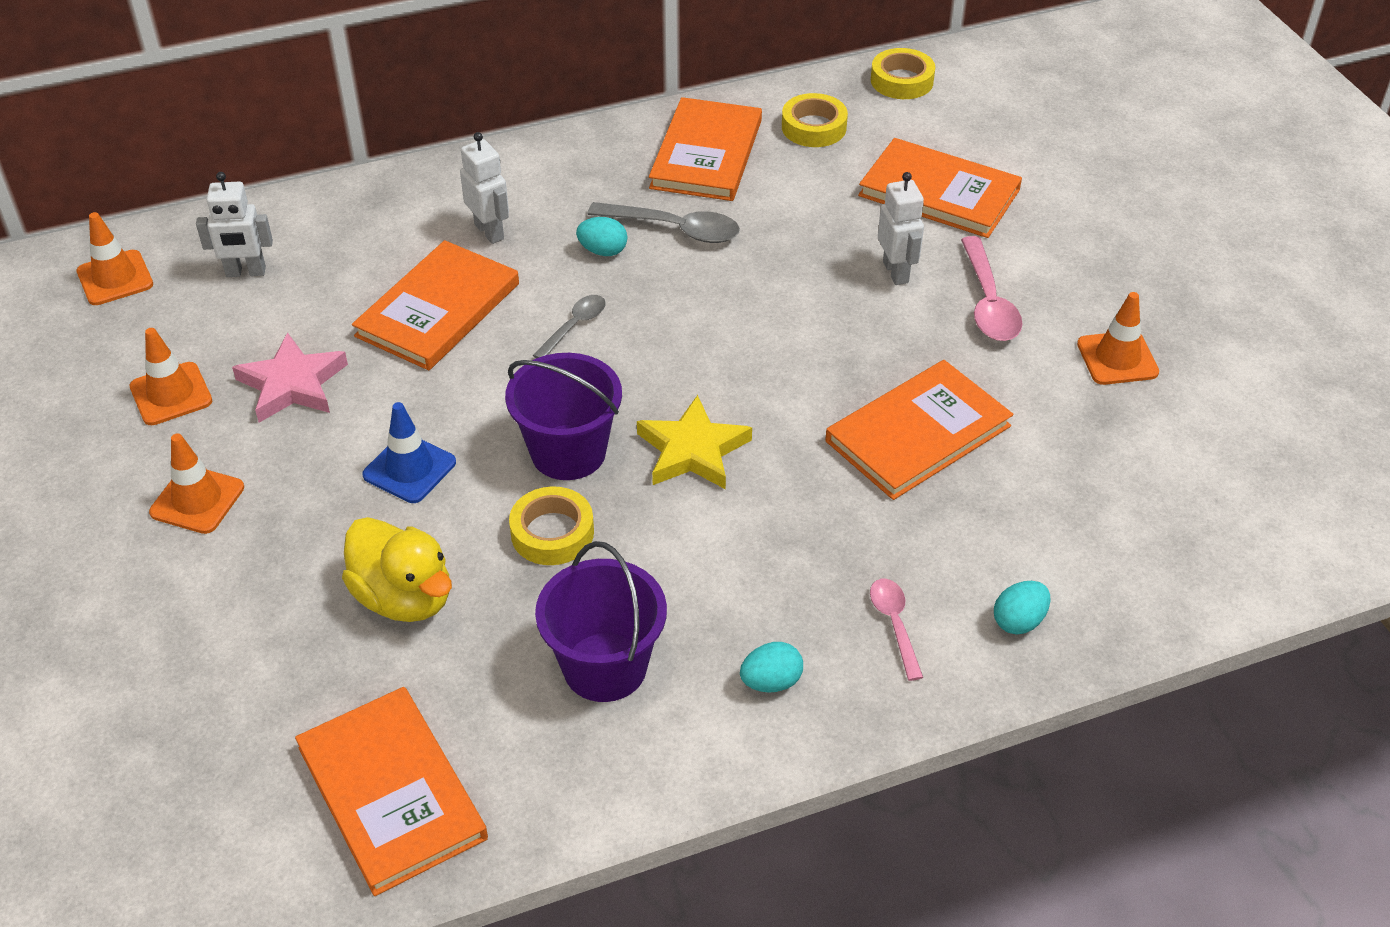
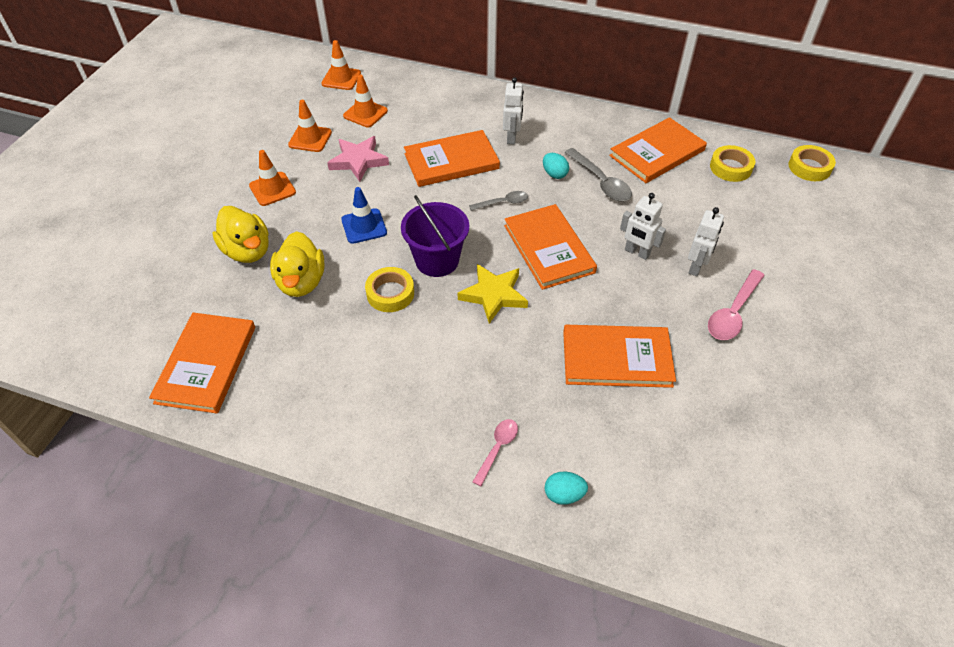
camera: 40 degrees right, 5 degrees up
white robot [196,172,273,277] -> white robot moved to [620,193,666,260]
purple bucket [535,541,667,702] -> none
turquoise egg [740,642,803,693] -> none
orange book [858,138,1022,238] -> orange book moved to [504,204,597,290]
orange traffic cone [1077,292,1159,385] -> orange traffic cone moved to [343,75,388,127]
none -> yellow duck [213,206,269,263]

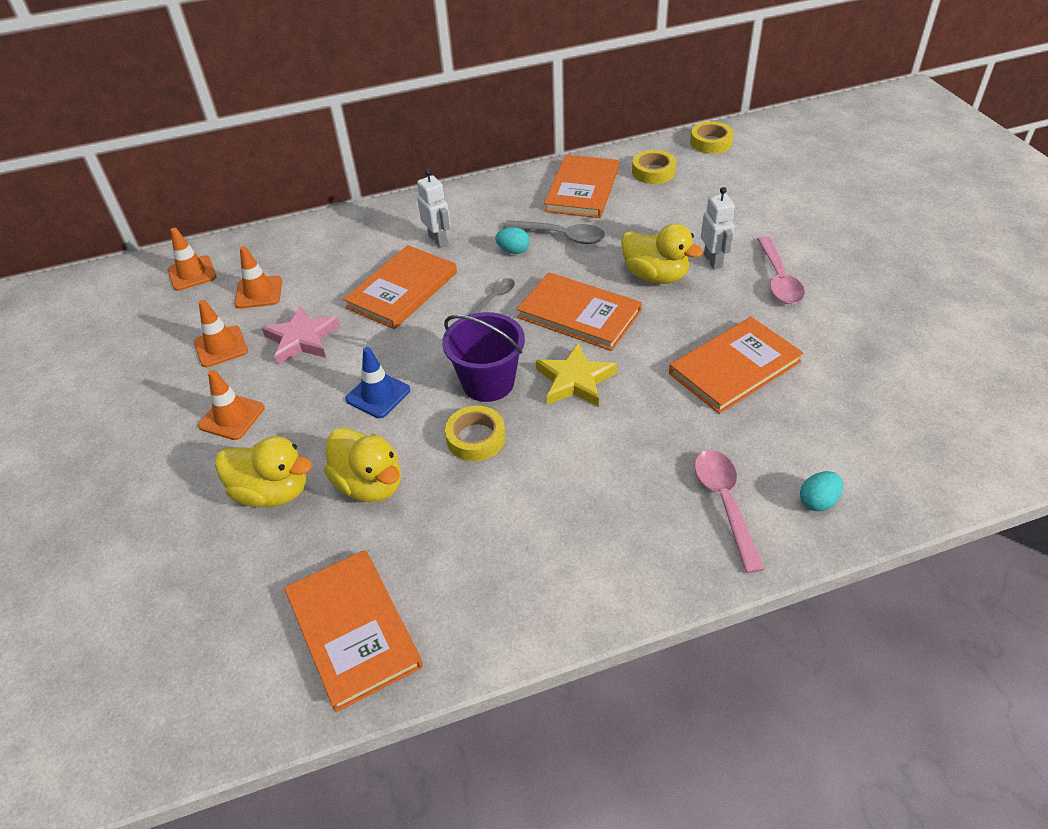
camera: 35 degrees left, 5 degrees down
pink spoon [473,419,518,486] -> pink spoon [694,450,764,573], size x1.61
white robot [620,193,666,260] -> yellow duck [621,223,703,284]

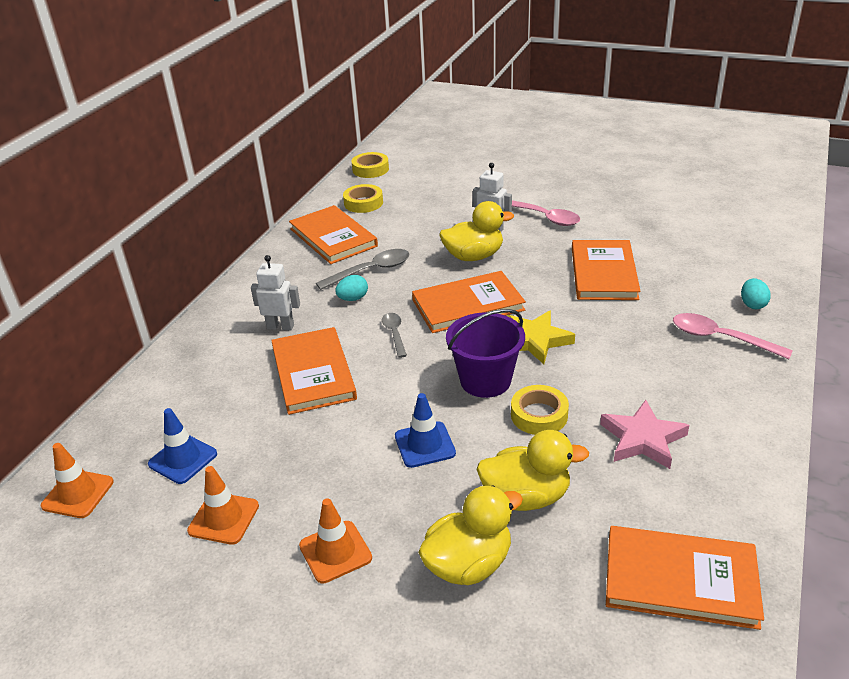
camera: 50 degrees left, 10 degrees down
orange traffic cone [235,246,282,309] -> blue traffic cone [148,408,217,484]
pink star [262,306,340,365] -> pink star moved to [600,400,689,469]

